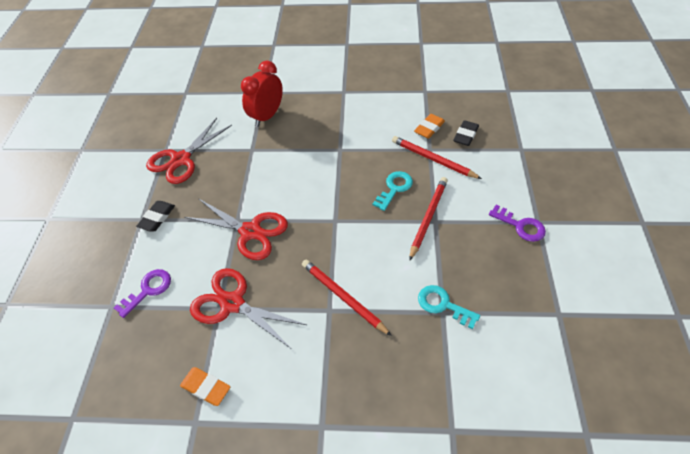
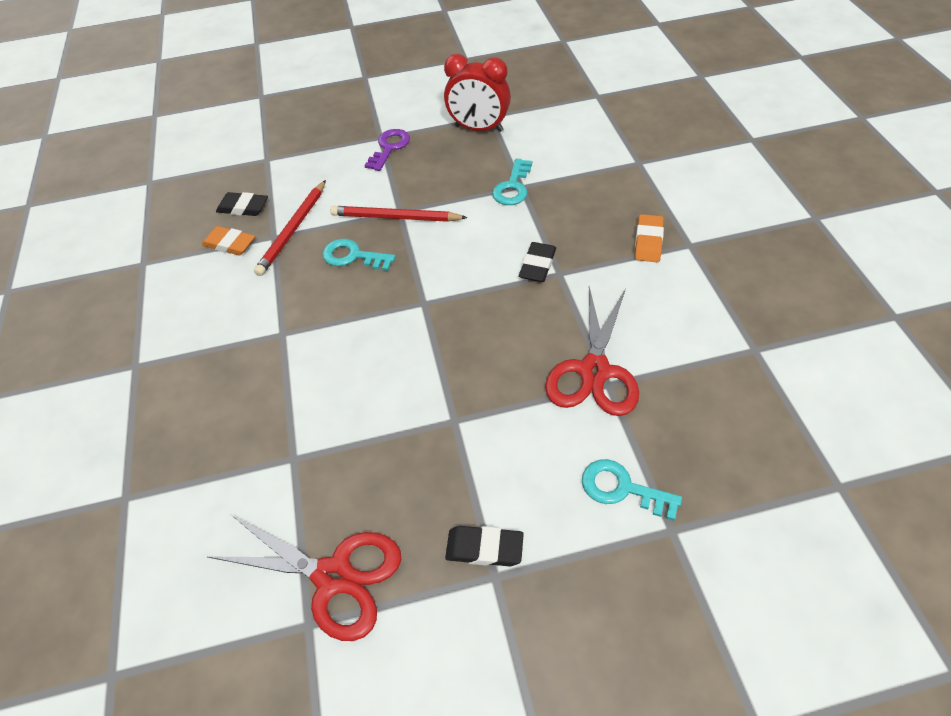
camera: 105 degrees left, 0 degrees up
purple key [114,269,171,318] -> turquoise key [582,459,682,521]
orange eraser [180,367,230,406] -> orange eraser moved to [635,214,664,262]
red scissors [184,199,288,260] -> none
red clock [241,61,283,127] -> red clock moved to [444,54,511,132]
red pencil [302,260,392,336] -> black eraser [519,242,556,282]

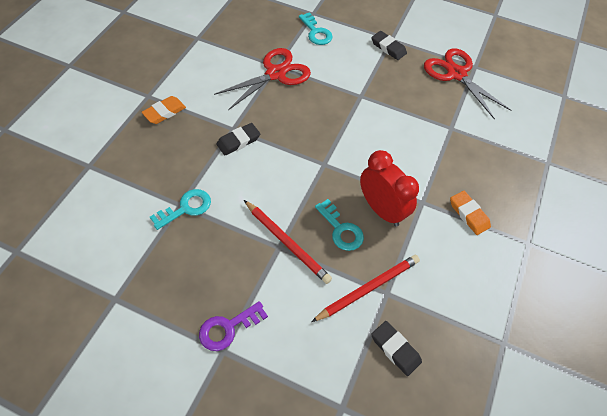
camera: 150 degrees left, 5 degrees up
orange eraser [202,226,255,256] -> orange eraser moved to [450,191,491,235]
red clock [444,54,511,132] -> red clock moved to [360,150,419,227]

